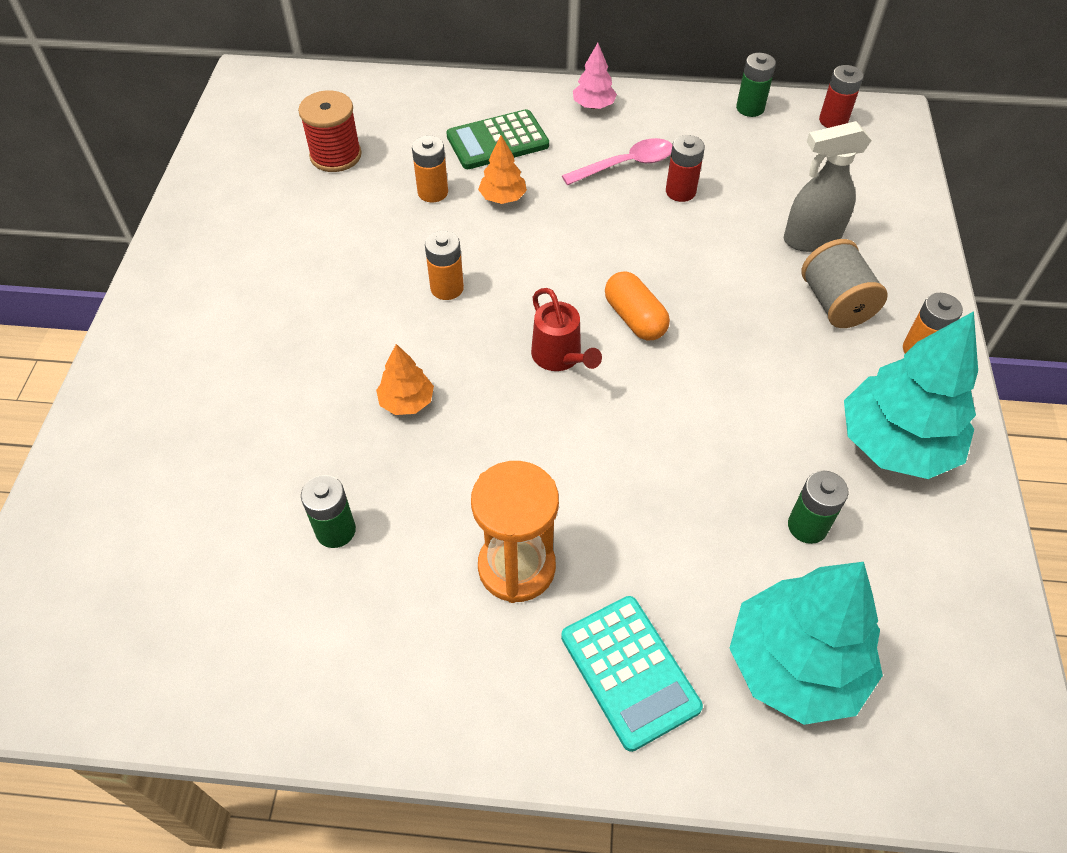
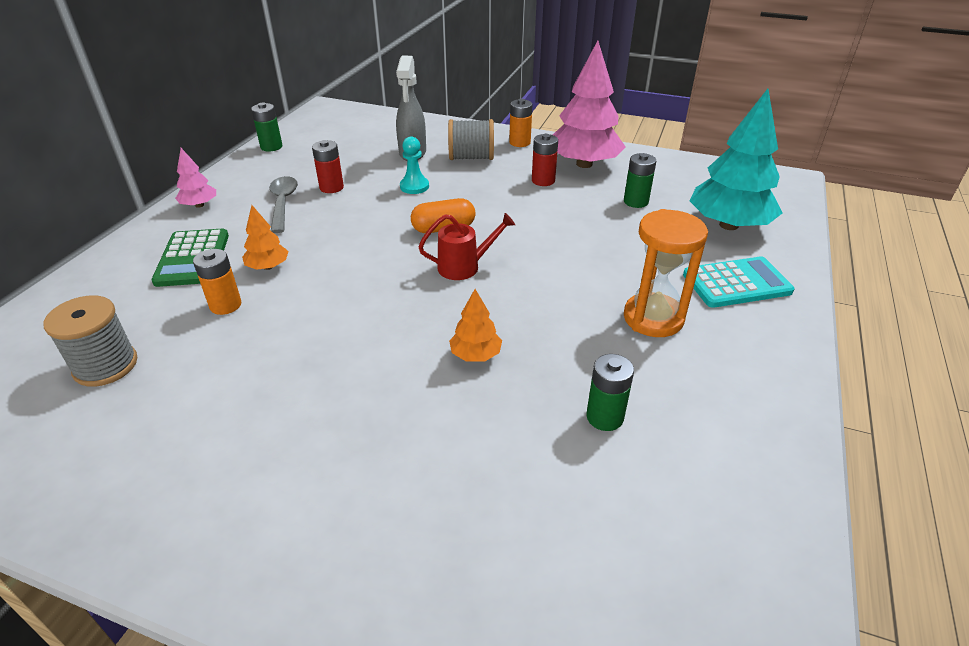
camera: 75 degrees left, 15 degrees down
red spool [298,90,362,172] -> grey spool [43,295,137,387]
orange battery [425,231,464,300] -> none
pink spoon [562,138,672,185] -> grey spoon [269,176,298,233]
red battery [819,65,863,128] -> red battery moved to [532,134,558,186]
turquoise tree [844,311,978,479] -> pink tree [553,40,626,168]
none -> turquoise pawn [400,136,429,194]

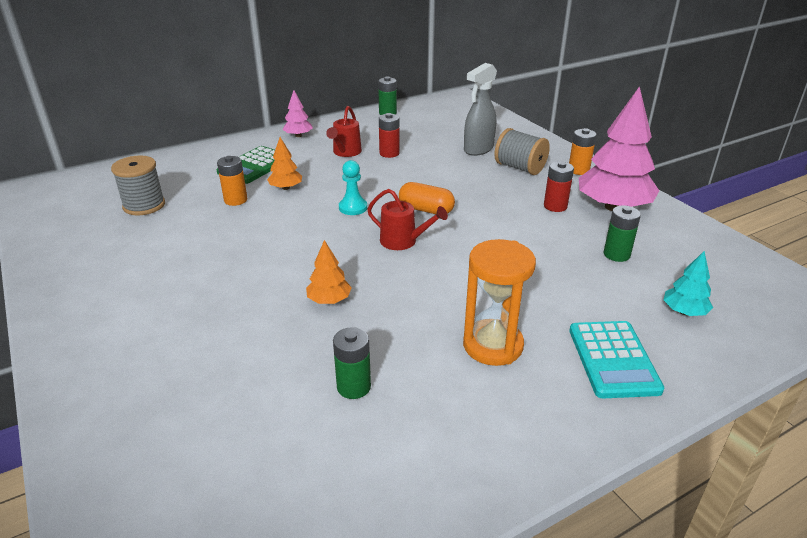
camera: 40 degrees right, 5 degrees down
grey spoon [269,176,298,233] -> red watering can [326,106,362,157]
turquoise pawn [400,136,429,194] -> turquoise pawn moved to [339,160,367,215]
turquoise calculator [683,256,794,308] -> turquoise calculator turned 60 degrees clockwise [569,321,664,398]
turquoise tree [690,89,782,230] -> turquoise tree [664,251,713,316], size x0.47

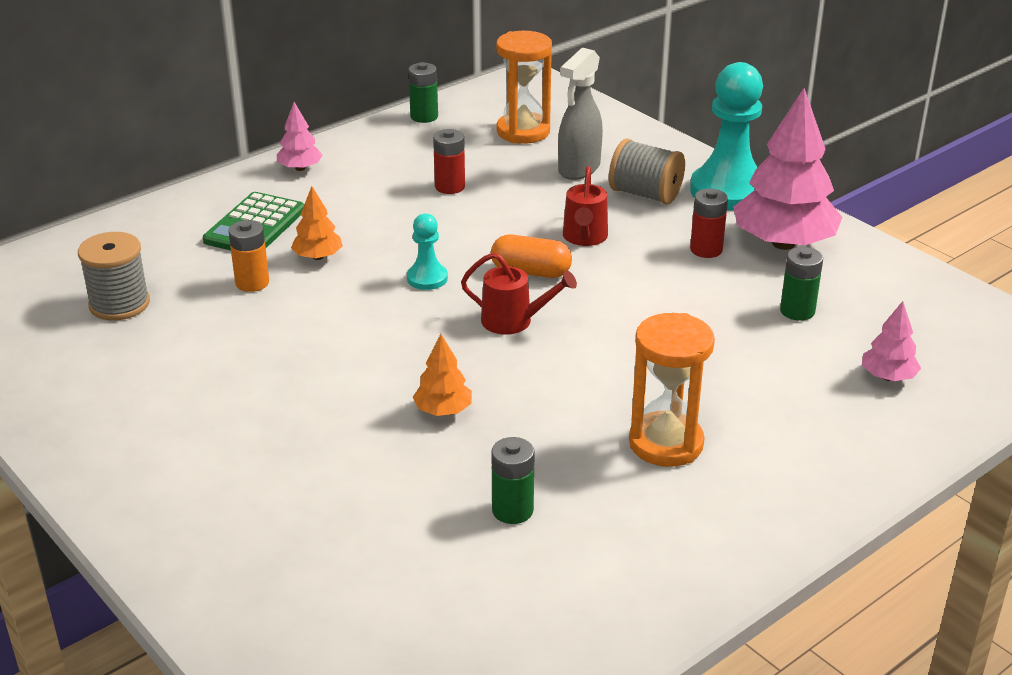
camera: 10 degrees left, 0 degrees up
red watering can [326,106,362,157] -> red watering can moved to [563,166,608,246]
orange battery [569,128,596,175] -> turquoise pawn [690,62,763,210]
turquoise calculator [569,321,664,398] -> none
turquoise tree [664,251,713,316] -> pink tree [862,301,921,381]
none -> orange hourglass [496,31,552,144]

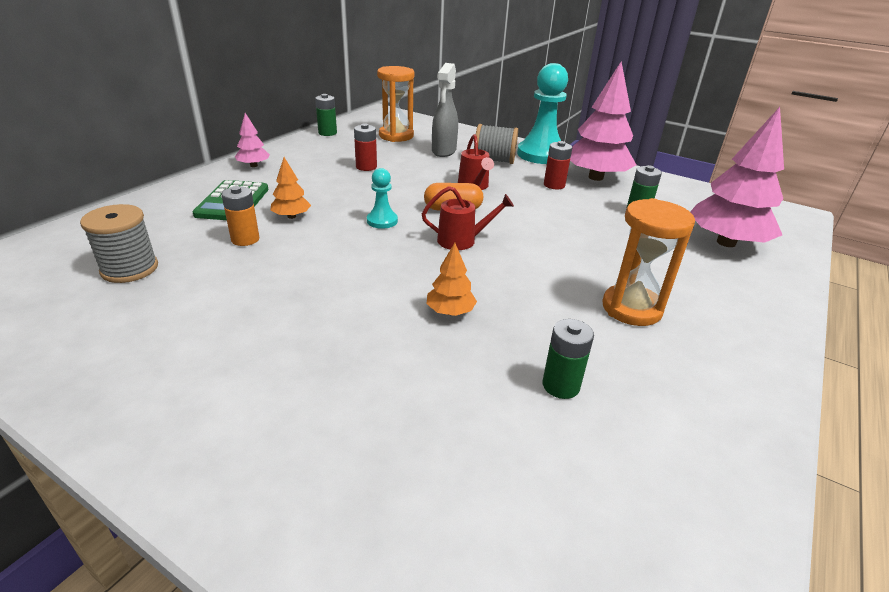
camera: 20 degrees left, 0 degrees up
pink tree [862,301,921,381] -> pink tree [690,107,784,247], size x2.12

